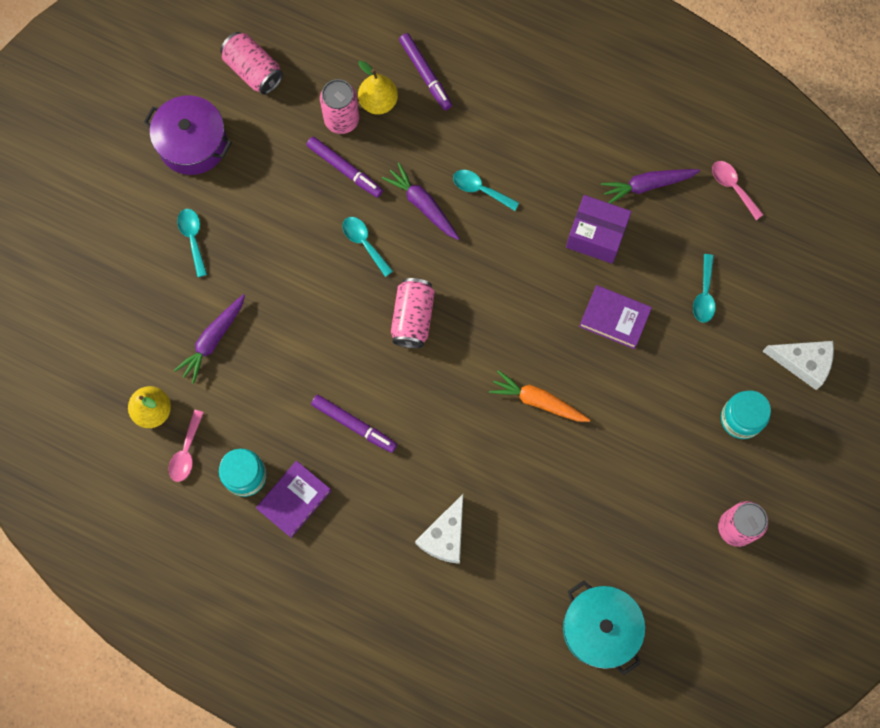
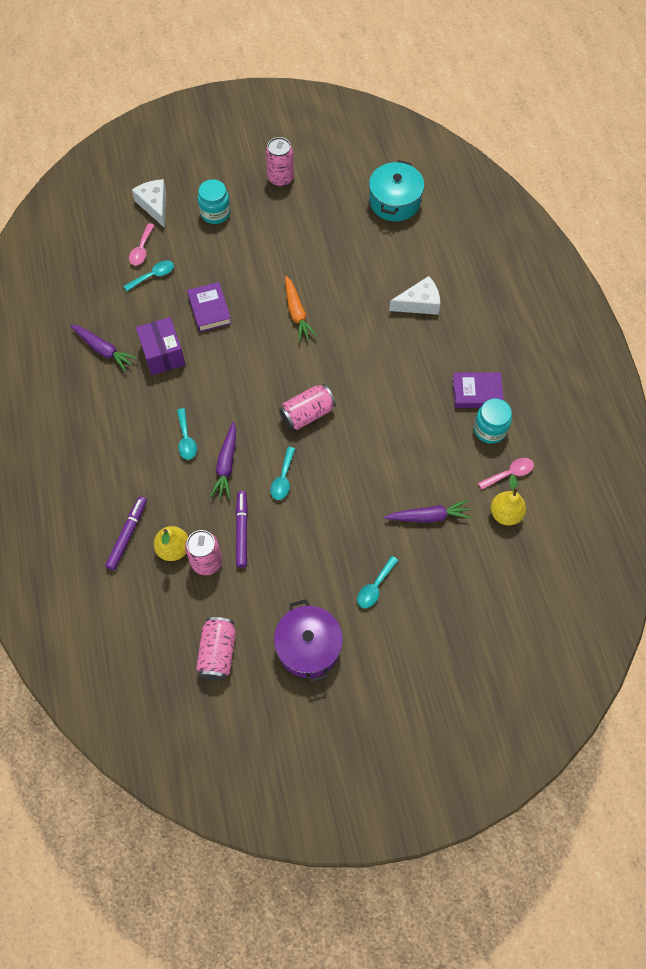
camera: 130 degrees left, 10 degrees down
purple marker [311,395,397,453] -> none
pink spoon [712,161,764,220] -> pink spoon moved to [129,223,154,265]

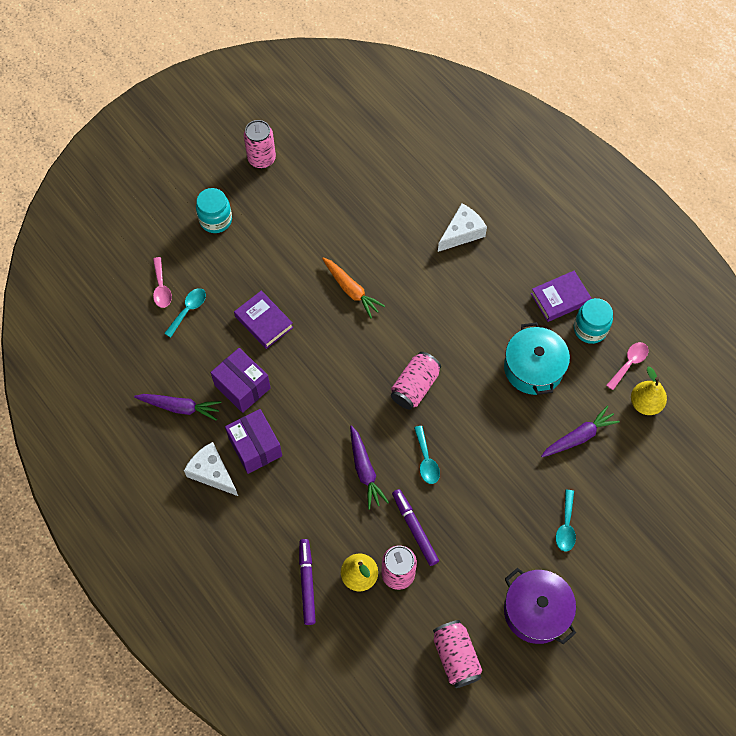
camera: 25 degrees left, 0 degrees up
white cheese [132,179,166,228] -> white cheese moved to [184,442,238,496]
turquoise spoon [177,408,197,460] -> none
turquoise pot [369,160,425,221] -> turquoise pot moved to [504,322,570,395]
none -> purple box [225,409,282,474]

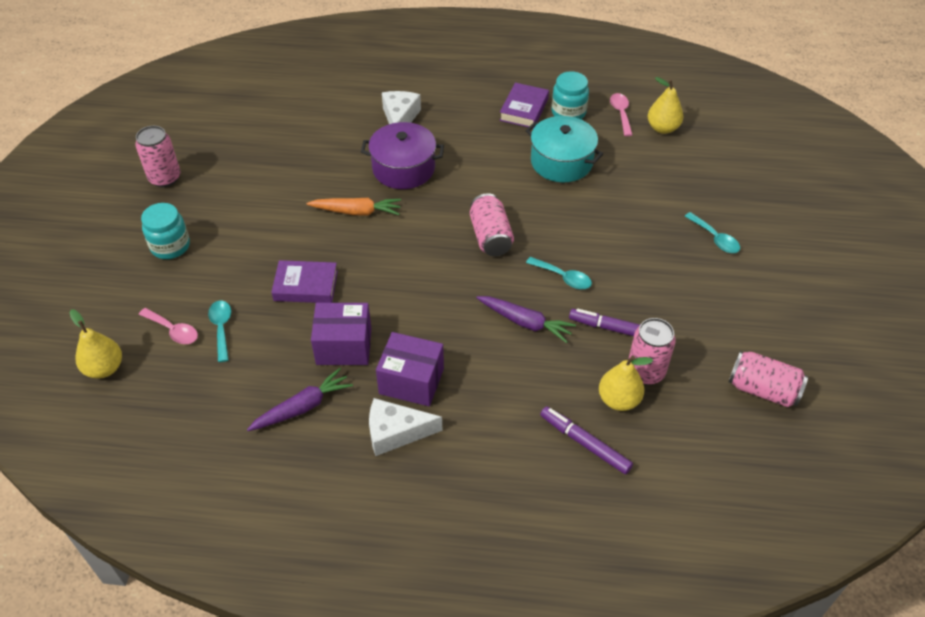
camera: 45 degrees left, 15 degrees down
purple pot [504,568,576,644] -> purple pot moved to [361,122,444,189]
purple carrot [541,406,620,457] -> none
none -> yellow pear [69,309,122,379]

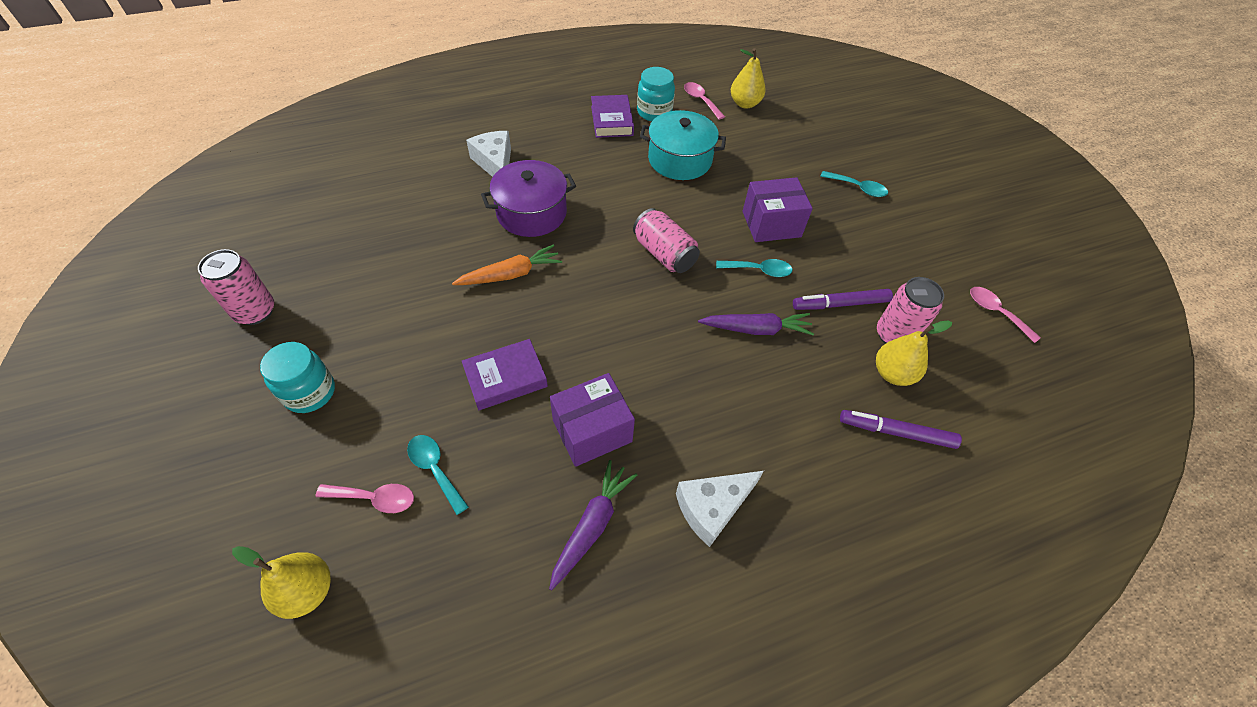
camera: 30 degrees left, 5 degrees up
purple box [376,332,444,406] -> purple box moved to [743,177,813,242]
pink can [729,351,808,407] -> pink spoon [970,287,1041,343]

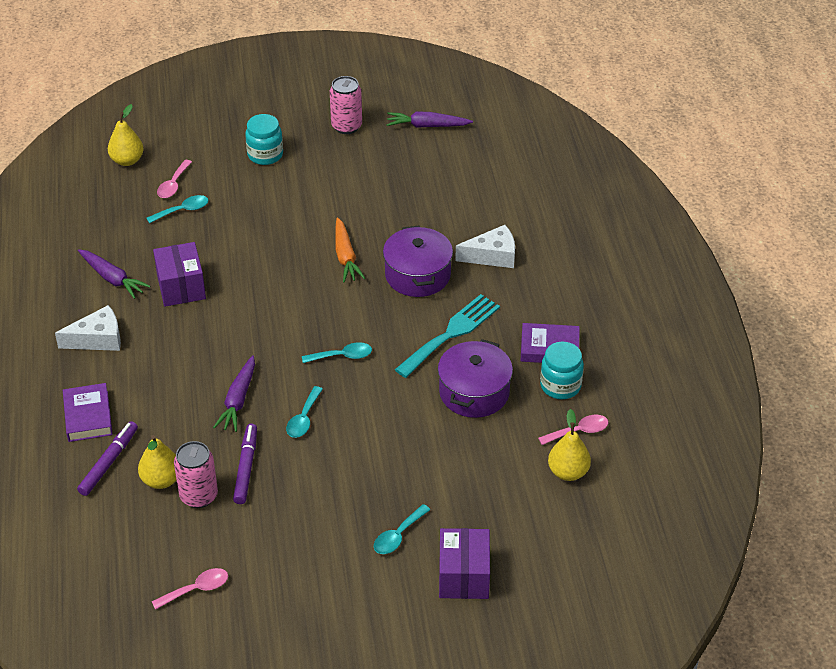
camera: 105 degrees right, 10 degrees down
purple book [462,339,548,410] -> purple book moved to [63,383,113,442]
pink can [633,208,700,273] -> turquoise spoon [302,342,372,363]
turquoise pot [640,110,726,180] -> purple pot [438,339,513,418]
white cheese [676,471,764,547] -> white cheese turned 90 degrees clockwise [55,305,121,351]
purple box [743,177,813,242] -> purple box moved to [439,528,490,599]
none -> purple carrot [387,112,473,128]
none -> turquoise fork [395,294,500,378]

